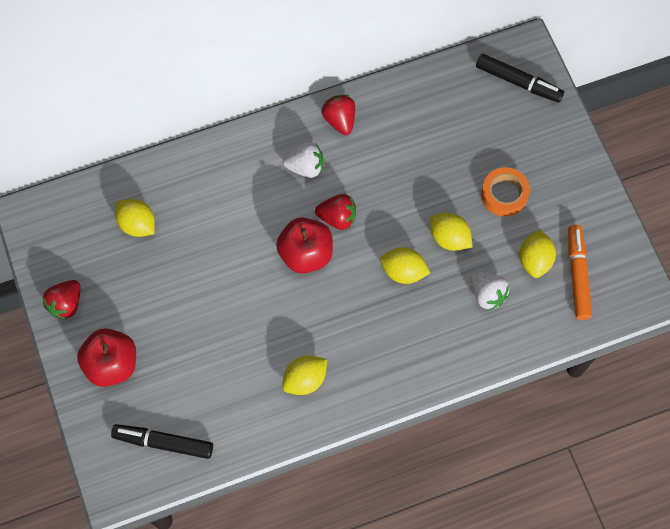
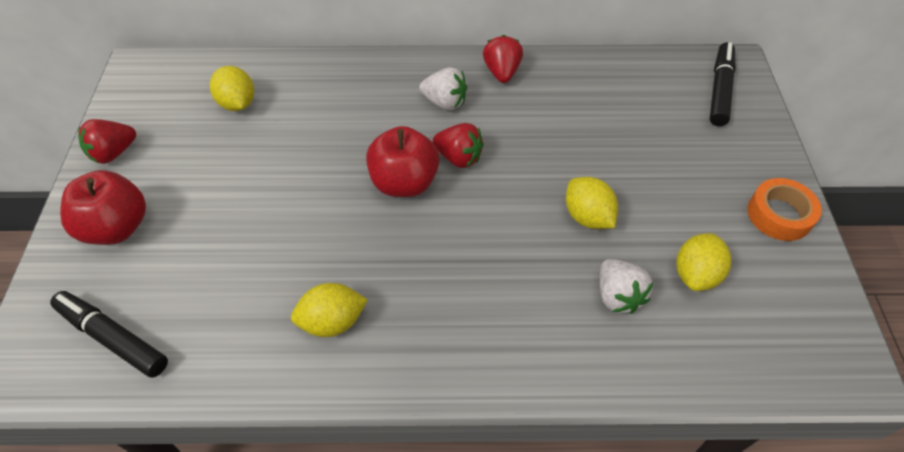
camera: 20 degrees right, 15 degrees down
yellow lemon [380,247,430,284] -> none
black marker [476,54,564,103] -> black marker turned 120 degrees counterclockwise [710,42,736,126]
orange tape [481,167,530,217] -> orange tape moved to [747,178,822,241]
orange marker [568,225,592,320] -> none

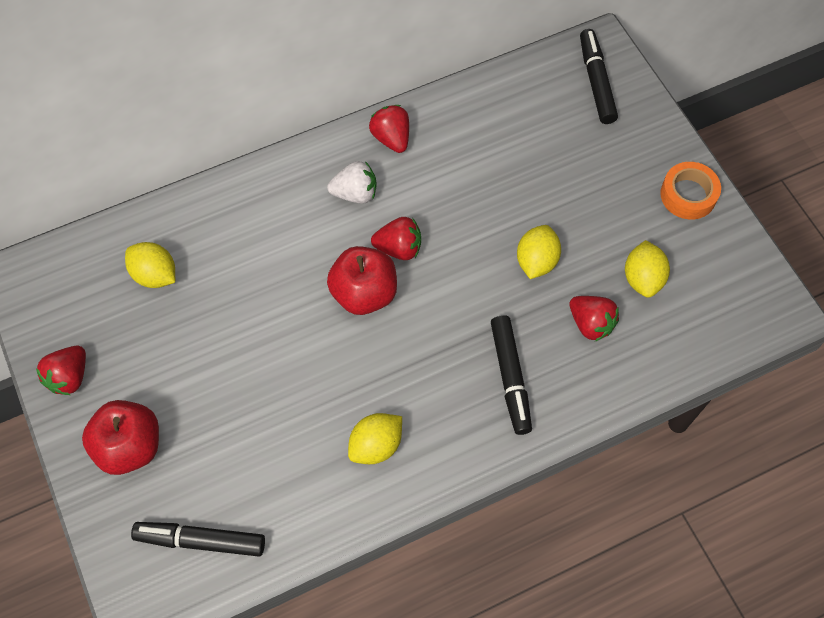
camera: 25 degrees left, 10 degrees up
yellow lemon [566,177,618,229] -> yellow lemon turned 75 degrees clockwise [517,225,561,279]
white strawberry [600,259,653,314] -> red strawberry [569,296,619,341]
none -> black marker [491,315,532,435]

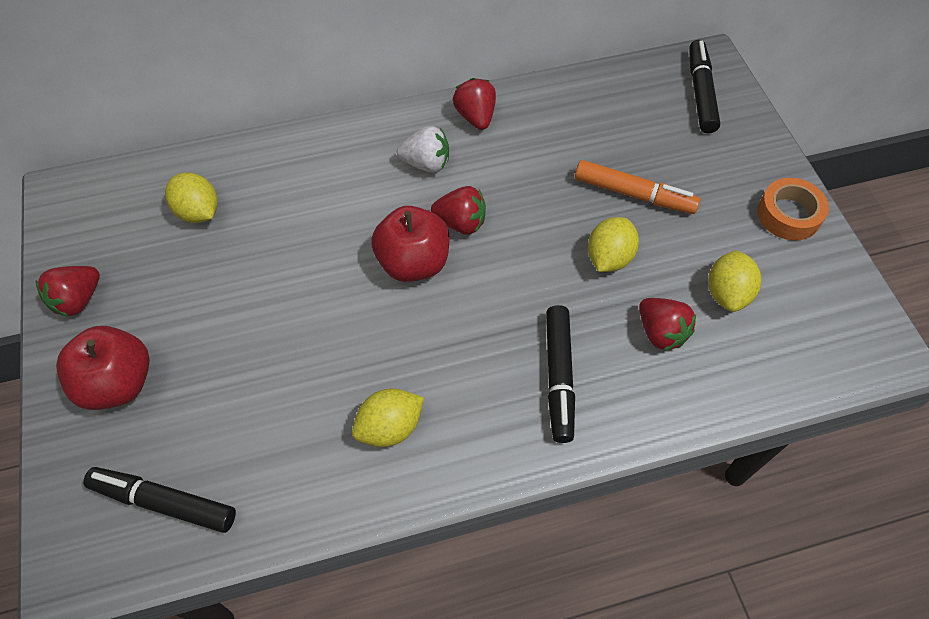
camera: 10 degrees right, 5 degrees down
none -> orange marker [575,160,700,214]

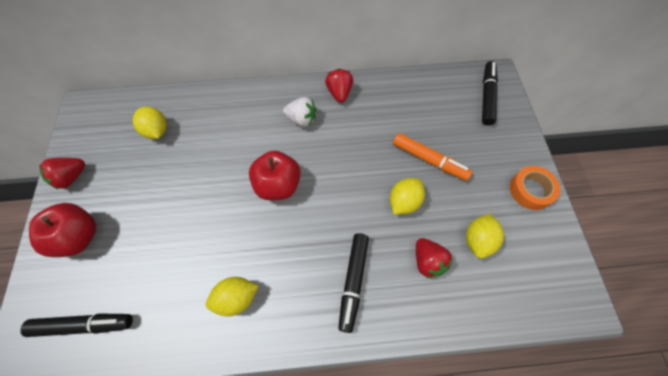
camera: 10 degrees right, 5 degrees up
black marker [83,467,236,533] -> black marker turned 150 degrees clockwise [20,313,133,337]
red strawberry [431,186,486,235] -> none

